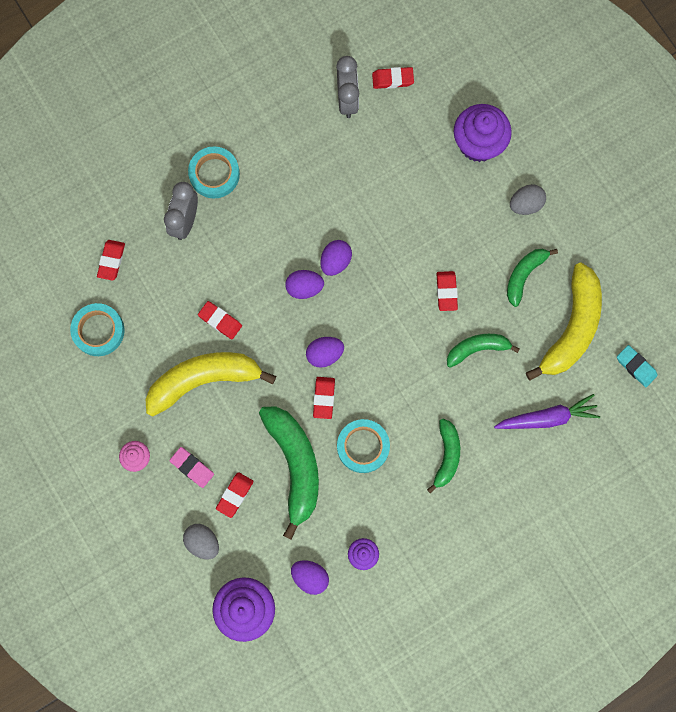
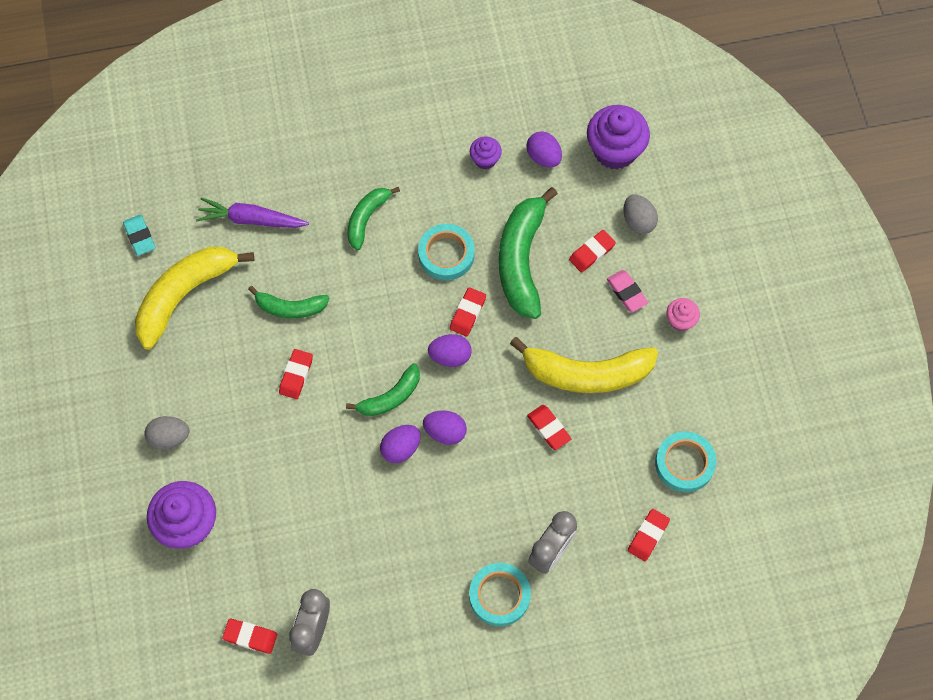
camera: 160 degrees left, 10 degrees down
green banana [507,249,558,307] -> green banana moved to [346,363,420,416]

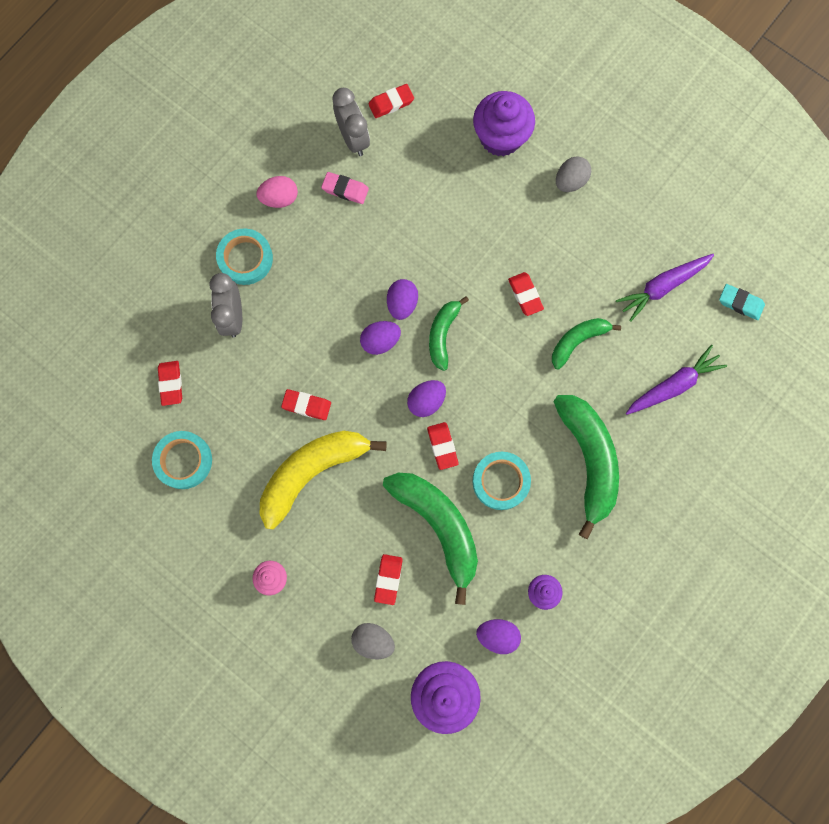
camera: 140 degrees right, 10 degrees up
yellow banana [135,247,254,350] -> purple carrot [616,254,714,322]
green banana [348,187,400,250] -> green banana [553,395,619,539], size x1.77
pink eraser [607,270,648,312] -> pink eraser moved to [321,172,369,204]
none -> pink egg [257,176,298,208]

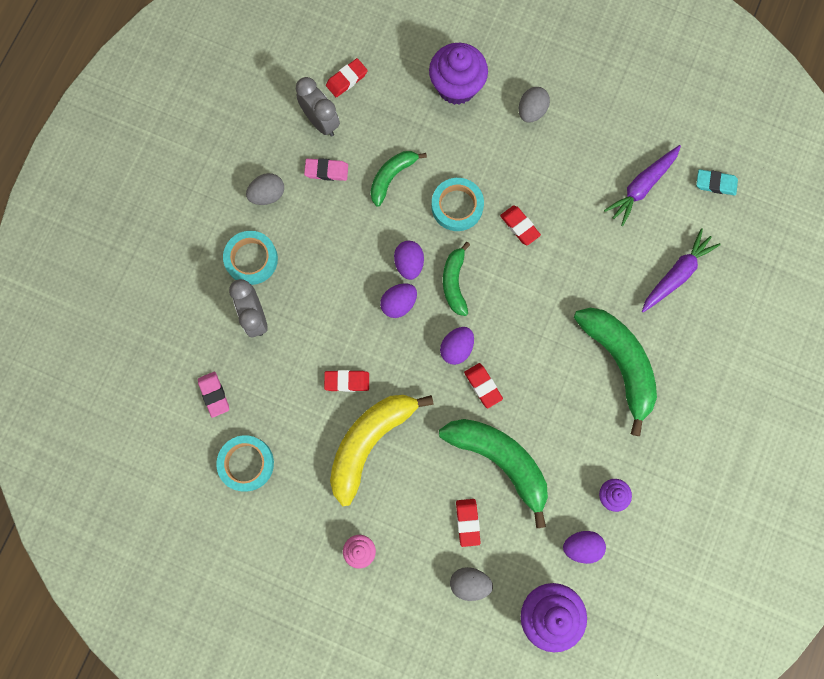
camera: 15 degrees left, 0 degrees up
red eraser [158,361,182,406] -> pink eraser [198,372,229,418]
pink egg [257,176,298,208] -> grey egg [246,173,284,205]
turquoise tape [472,452,531,510] -> turquoise tape moved to [431,178,484,231]
green banana [552,318,621,369] -> green banana moved to [370,151,427,207]

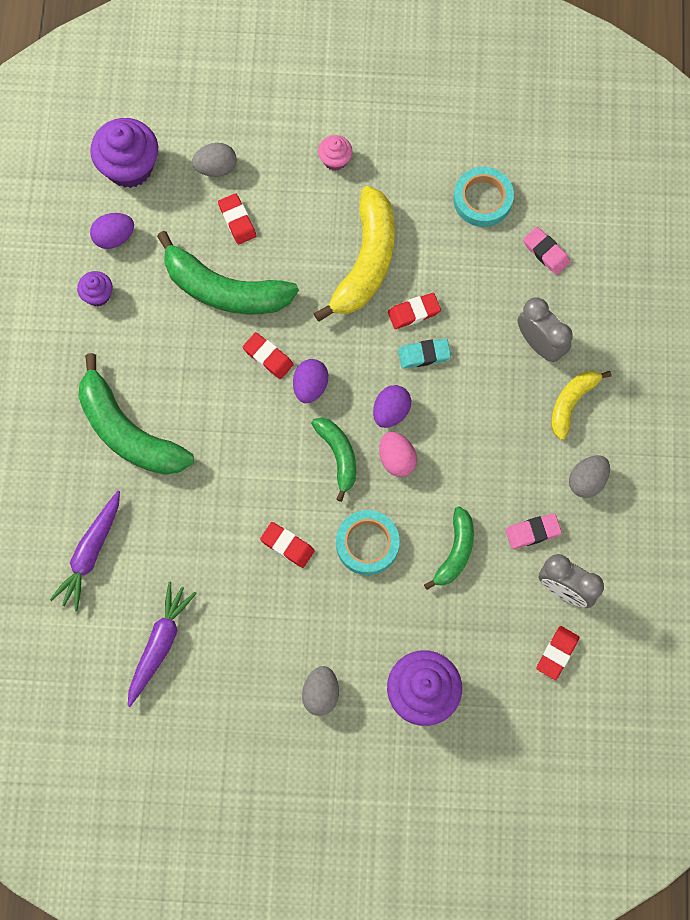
camera: 160 degrees right, 5 degrees down
turquoise tape [223,231,278,285] -> yellow banana [551,371,612,440]
purple egg [394,241,424,280] -> pink egg [379,432,417,477]
turquoise eraser [696,169,738,196] -> turquoise eraser moved to [398,338,451,368]

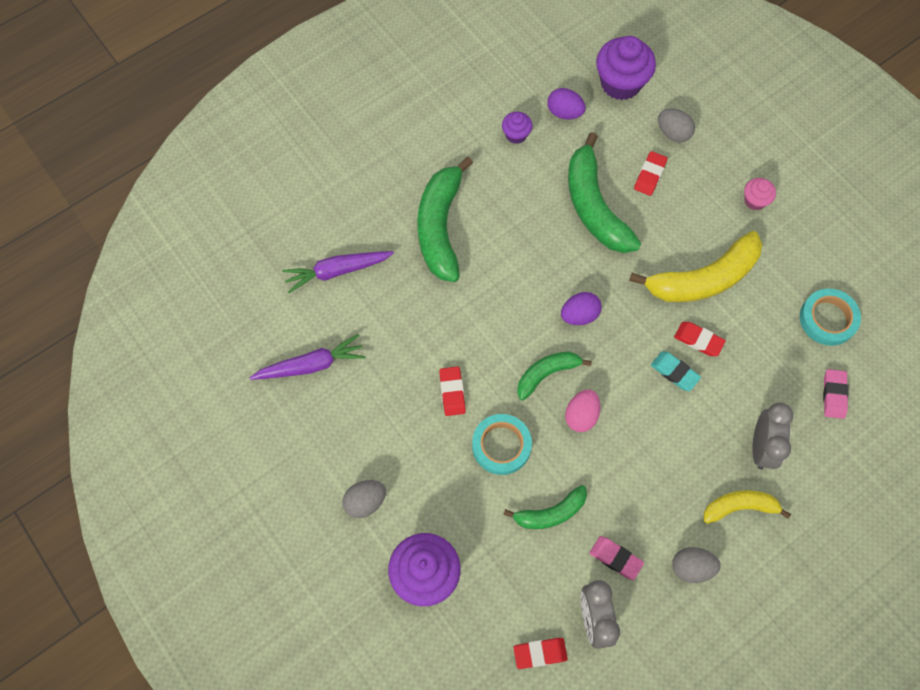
camera: 50 degrees right, 5 degrees down
red eraser [243,332,294,379] -> none
green banana [311,418,356,502] -> green banana turned 150 degrees counterclockwise [517,352,592,400]
purple egg [373,385,411,428] -> none

